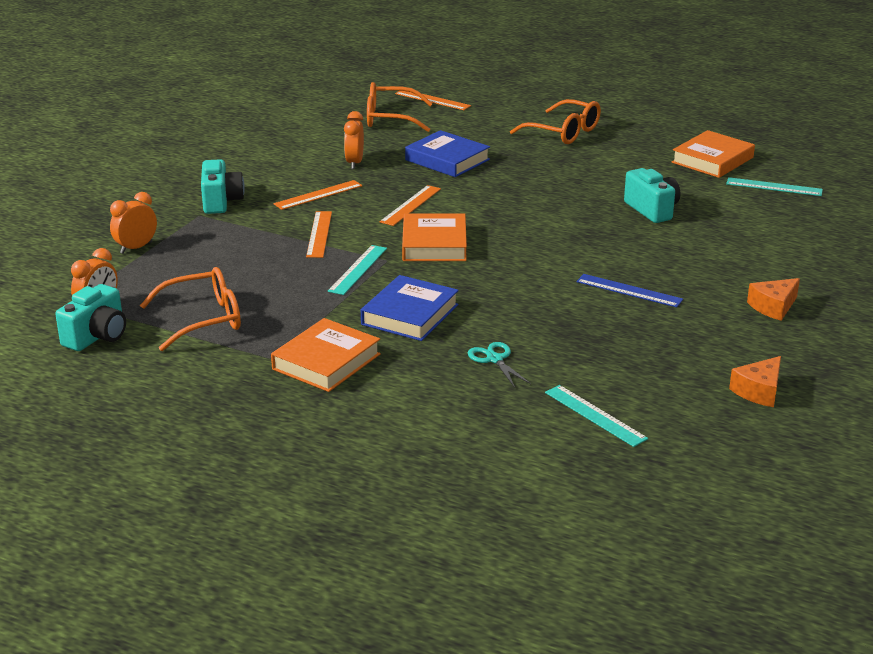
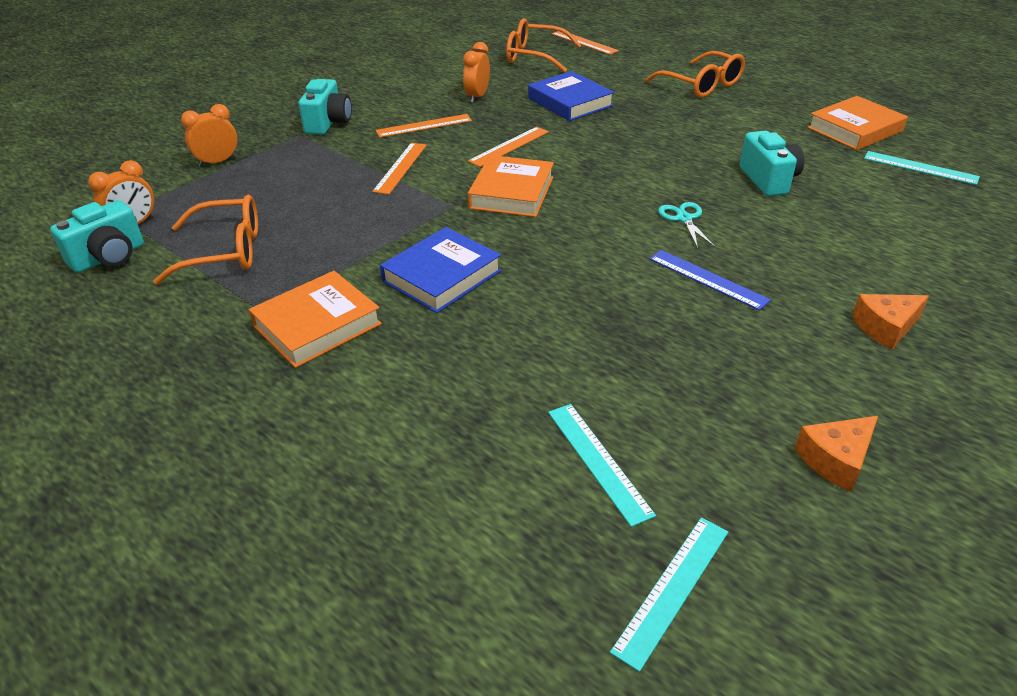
camera: 15 degrees right, 10 degrees up
turquoise ruler [328,245,387,295] -> turquoise ruler moved to [610,517,728,672]
turquoise scissors [468,342,531,388] -> turquoise scissors moved to [658,202,715,249]

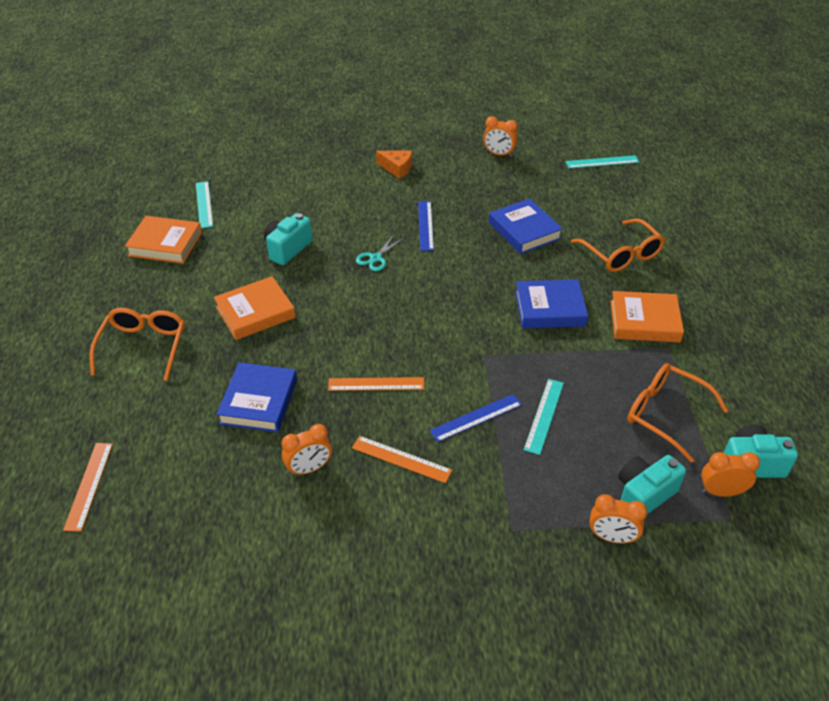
camera: 135 degrees left, 5 degrees up
turquoise camera [298,79,352,135] -> turquoise camera moved to [618,455,686,514]
orange ruler [372,143,427,195] -> blue ruler [429,394,522,442]
orange book [468,155,554,217] -> orange book moved to [214,276,296,340]
orange glasses [506,18,582,73] -> orange glasses moved to [571,218,665,272]
turquoise ruler [548,404,656,527] -> turquoise ruler moved to [524,379,564,455]
orange cheese [795,416,878,492] -> orange clock [483,116,518,157]
none -> blue book [489,198,563,254]

